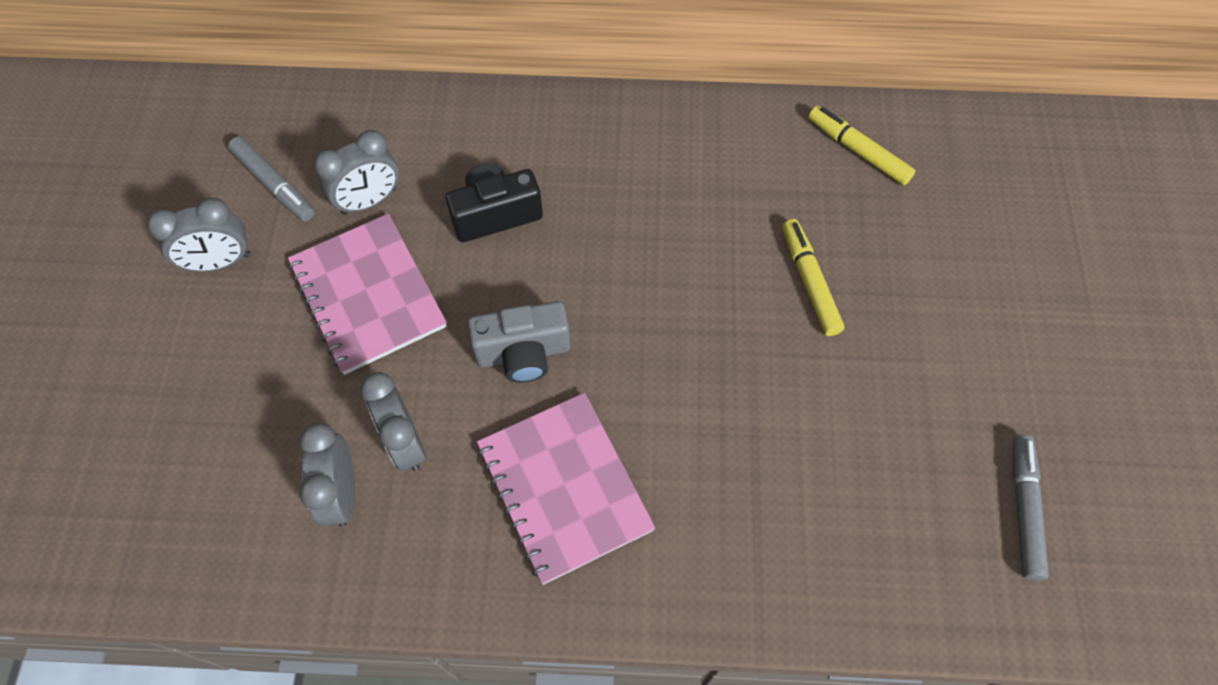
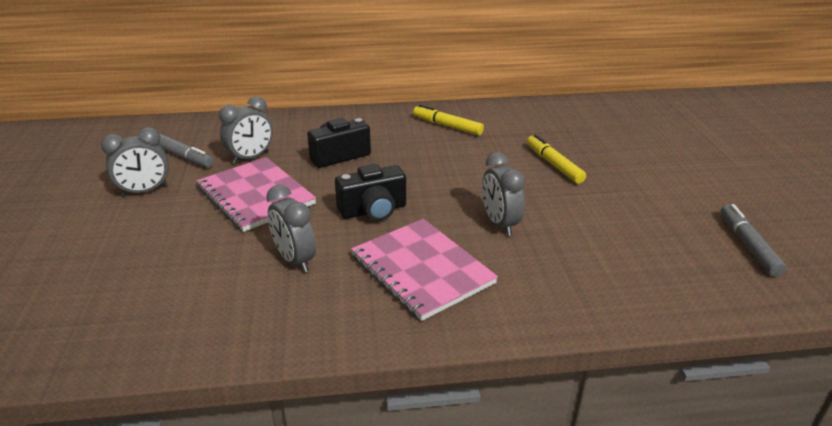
camera: 10 degrees left, 30 degrees down
grey clock [300,423,355,527] -> grey clock moved to [482,152,525,236]
grey camera [468,301,570,383] -> black camera [335,164,406,221]
yellow marker [808,106,915,185] -> yellow marker moved to [413,104,484,136]

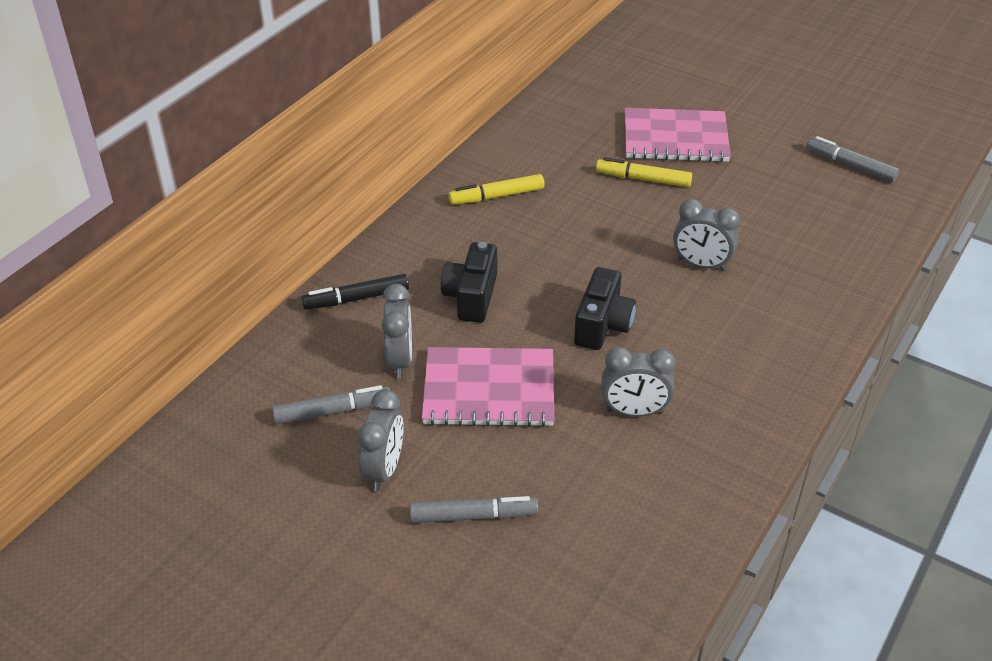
camera: 50 degrees left, 10 degrees up
pink notebook [351,219,498,321] -> pink notebook moved to [625,108,731,162]
none -> black marker [302,274,409,310]
none -> grey marker [410,496,538,523]

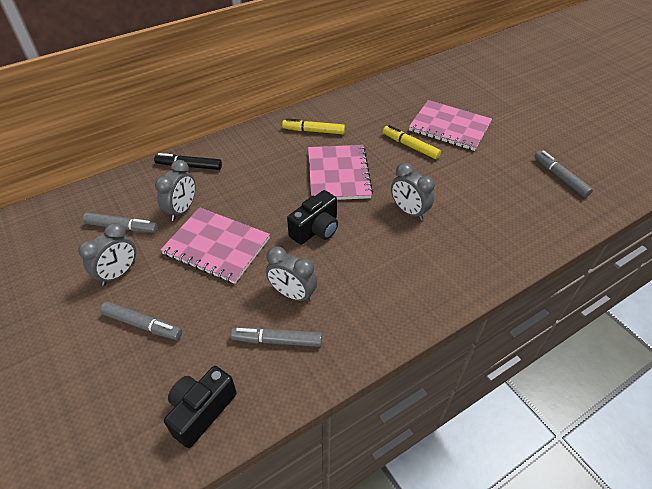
camera: 25 degrees right, 5 degrees up
black camera [441,242,497,323] -> black camera moved to [164,366,237,448]
none -> grey marker [231,328,322,347]
none -> pink notebook [308,145,373,200]

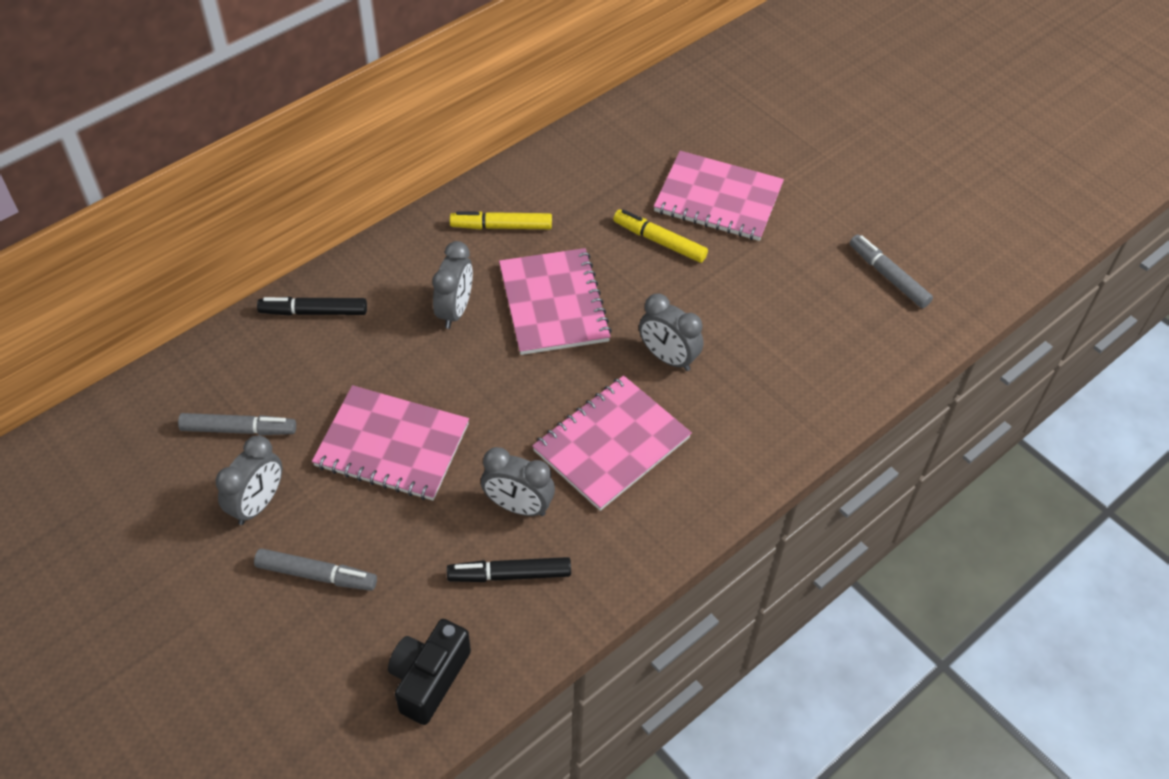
camera: 10 degrees left, 5 degrees up
grey clock [155,160,196,221] -> grey clock moved to [432,241,473,329]
grey marker [231,328,322,347] -> black marker [447,557,571,582]
black camera [287,190,338,245] -> none
none -> pink notebook [532,375,692,511]

